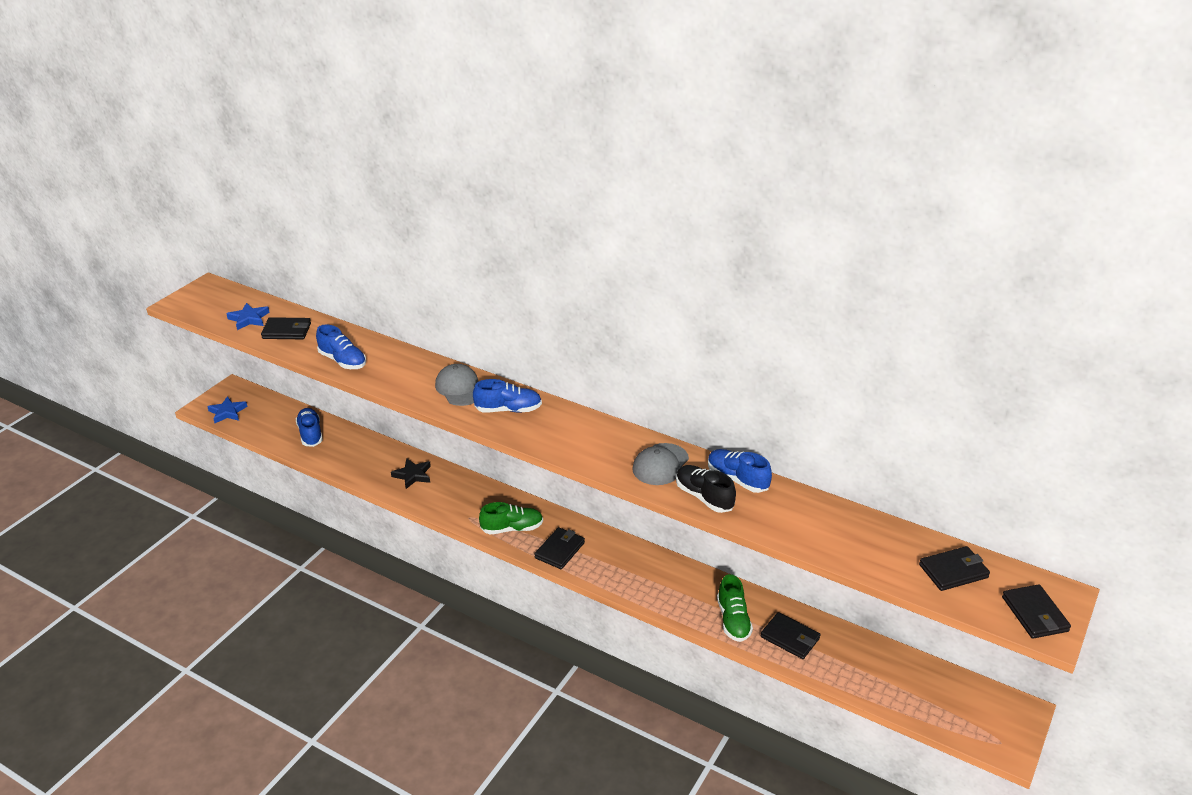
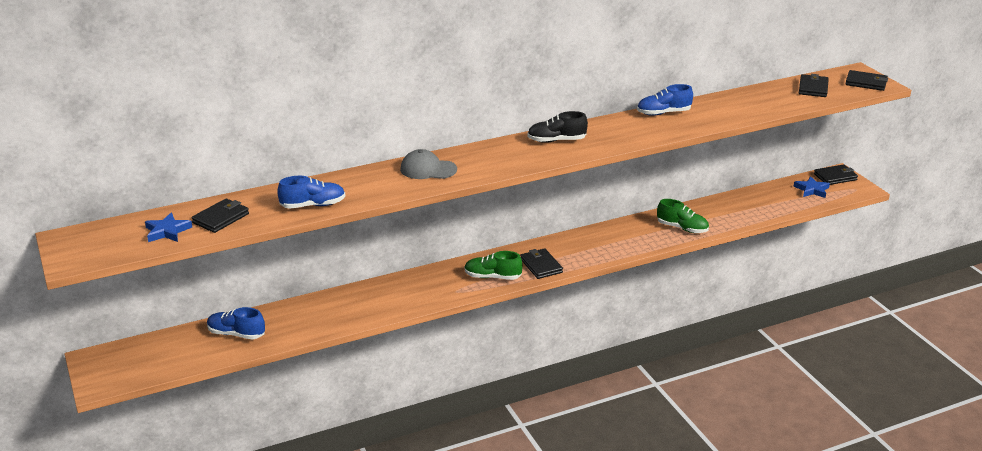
camera: 55 degrees left, 5 degrees down
blue star [207,396,247,423] -> blue star moved to [793,176,830,198]
black star [391,458,431,489] -> none
blue shoe [473,379,542,413] -> none
green shoe [479,502,543,534] -> green shoe turned 105 degrees counterclockwise [464,251,523,280]
grey cap [632,443,689,485] -> none
black shoe [676,465,736,513] -> black shoe moved to [527,111,588,143]
black wallet [761,612,821,659] -> black wallet moved to [814,165,858,185]

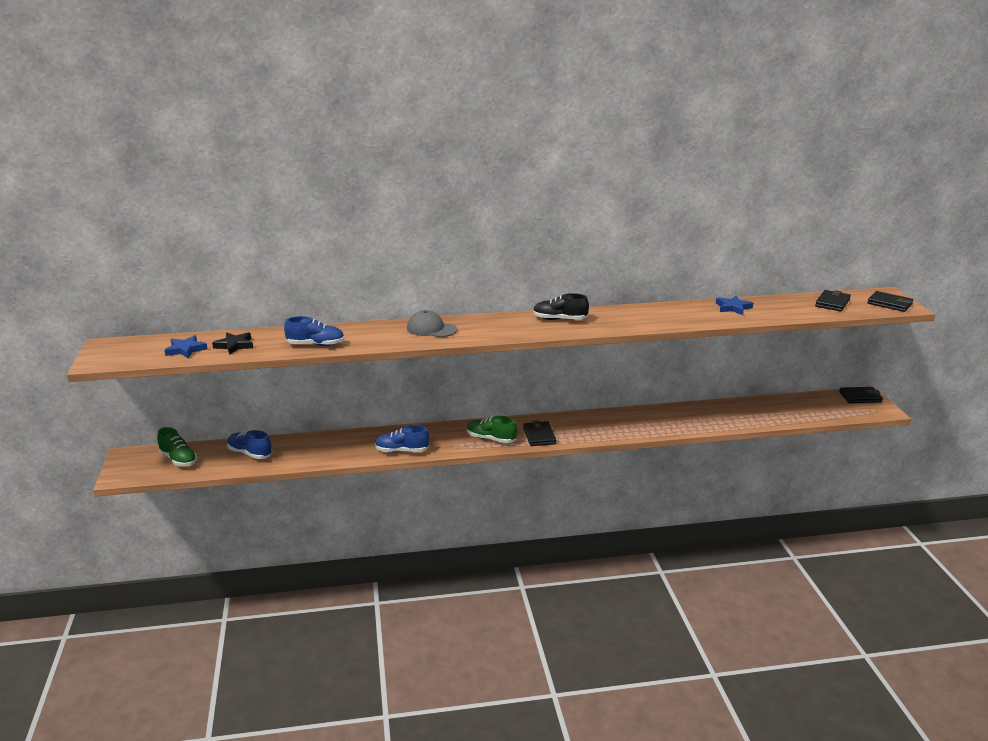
camera: 15 degrees right, 5 degrees down
black wallet [191,198,249,233] -> black star [212,332,253,355]
blue shoe [637,84,693,116] -> blue shoe moved to [375,425,430,453]
green shoe [657,199,709,233] -> green shoe moved to [157,427,197,466]
blue star [793,176,830,198] -> blue star moved to [716,296,753,315]

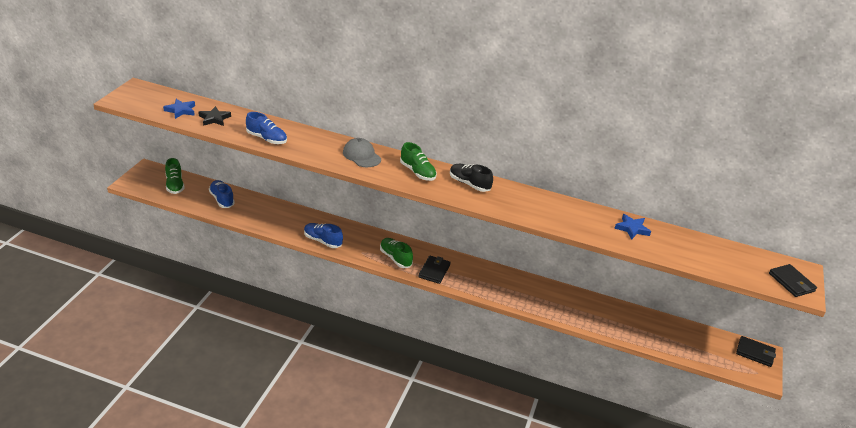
camera: 25 degrees right, 10 degrees up
black wallet [815,290,851,311] -> none
none -> green shoe [400,142,437,181]

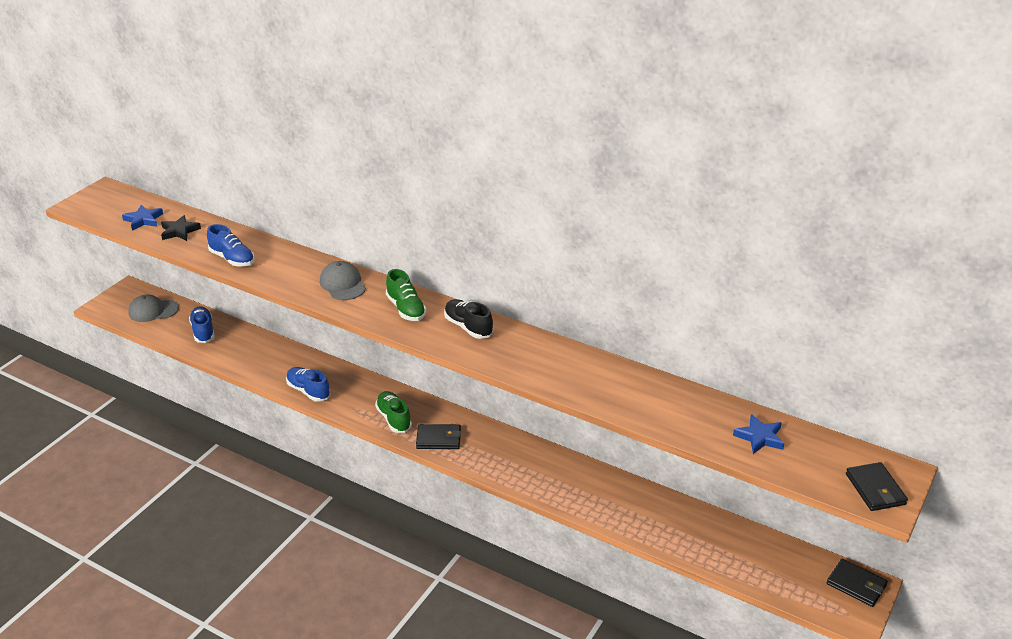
camera: 15 degrees right, 0 degrees up
green shoe [165,158,185,194] -> grey cap [128,295,179,322]
black wallet [418,256,451,284] -> black wallet turned 60 degrees clockwise [416,424,461,449]
blue star [614,214,651,240] -> blue star moved to [733,414,784,454]

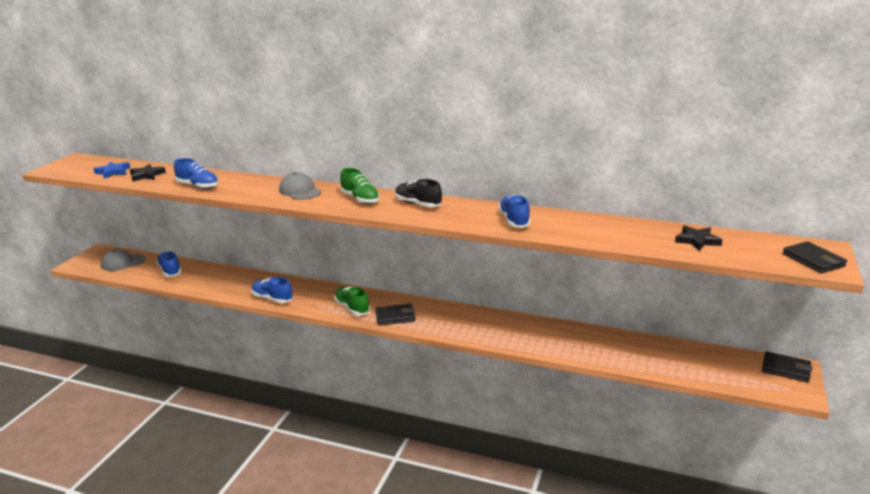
camera: 10 degrees left, 10 degrees down
blue star [733,414,784,454] -> black star [675,225,723,251]
none -> blue shoe [498,195,531,228]

